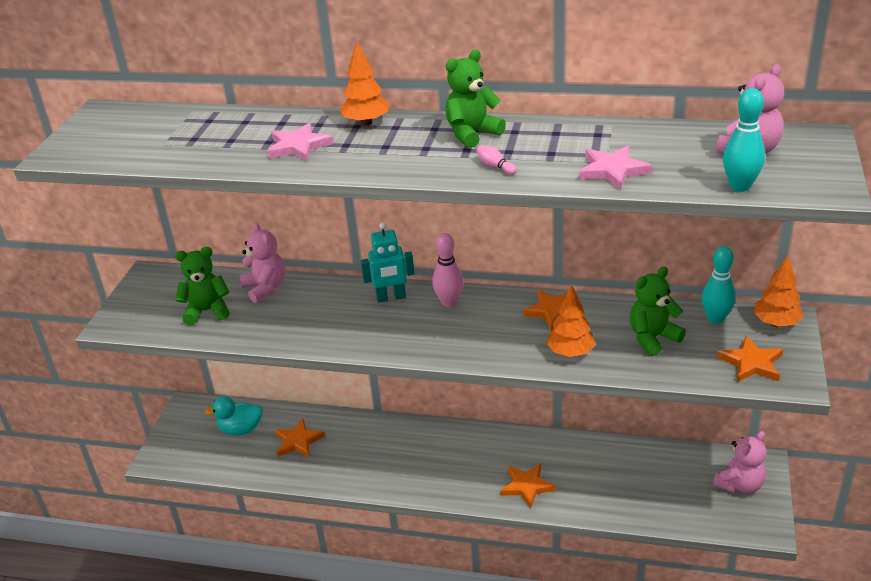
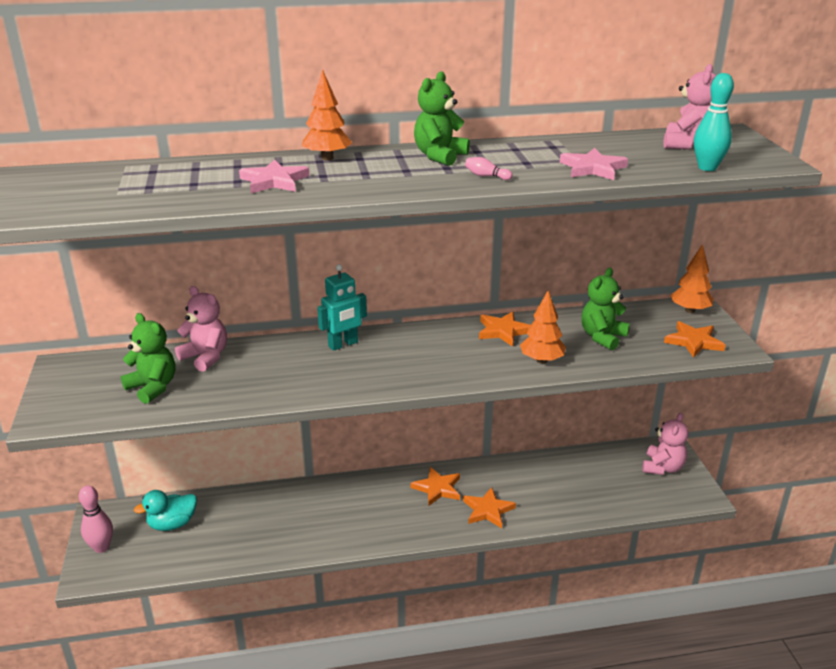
camera: 25 degrees left, 5 degrees down
green teddy bear [175,247,230,325] -> green teddy bear turned 75 degrees clockwise [120,313,175,404]
orange star [274,418,325,458] -> orange star moved to [411,467,460,506]
pink bowling pin [432,233,464,307] -> pink bowling pin moved to [79,486,113,553]
turquoise bowling pin [702,246,736,324] -> none

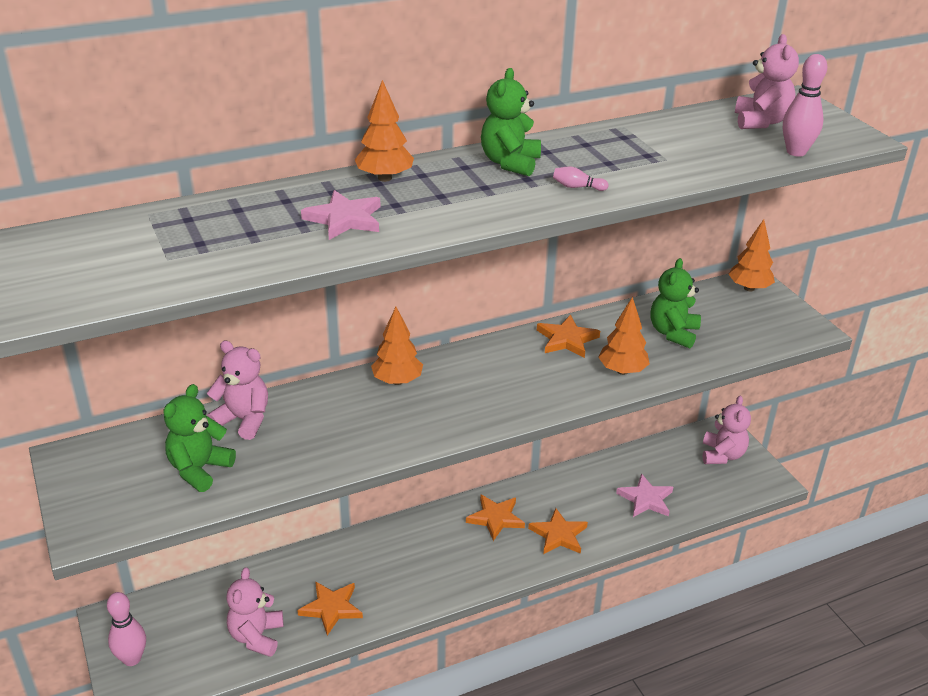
camera: 15 degrees left, 5 degrees up
green teddy bear [120,313,175,404] -> green teddy bear turned 90 degrees counterclockwise [164,384,236,492]
turquoise duck [134,490,197,531] -> none
turquoise robot [317,264,367,351] -> orange tree [371,307,423,385]
pink star [560,148,628,180] -> pink star moved to [616,474,673,517]
orange star [664,321,726,358] -> orange star moved to [297,581,363,635]
turquoise bowling pin [694,73,734,171] -> pink bowling pin [783,54,827,157]
none -> pink teddy bear [226,567,284,657]

